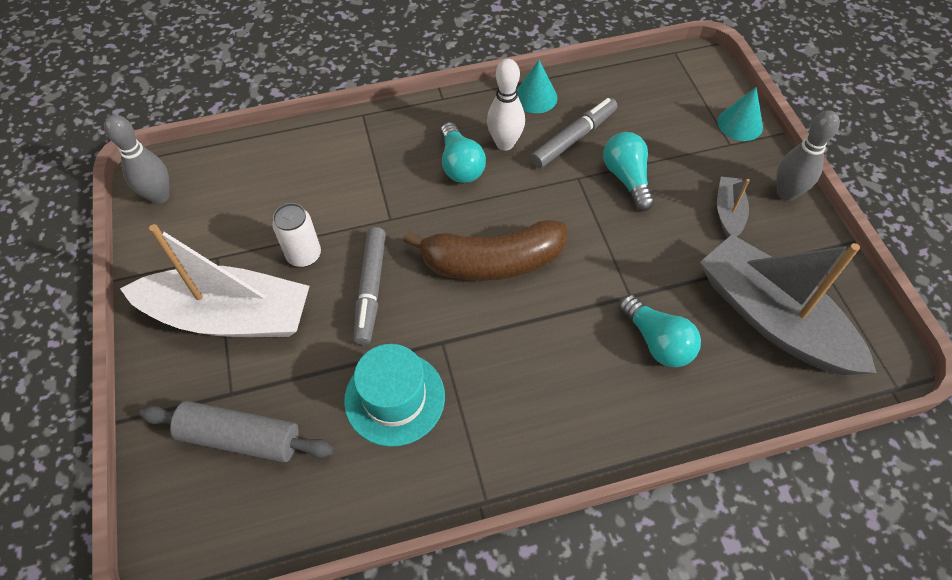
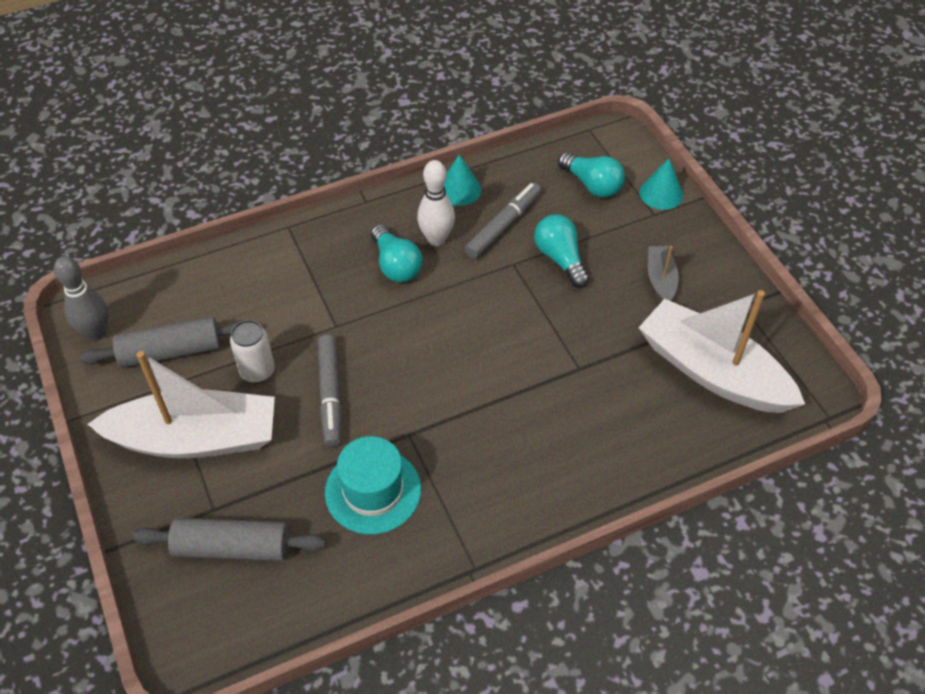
camera: 10 degrees left, 5 degrees down
brown banana [403,220,567,281] -> none
turquoise light bulb [619,295,701,367] -> turquoise light bulb moved to [558,152,625,197]
grey boat [700,234,877,375] -> white boat [638,290,805,413]
grey bowling pin [776,110,840,201] -> none
none -> grey rolling pin [80,317,244,368]

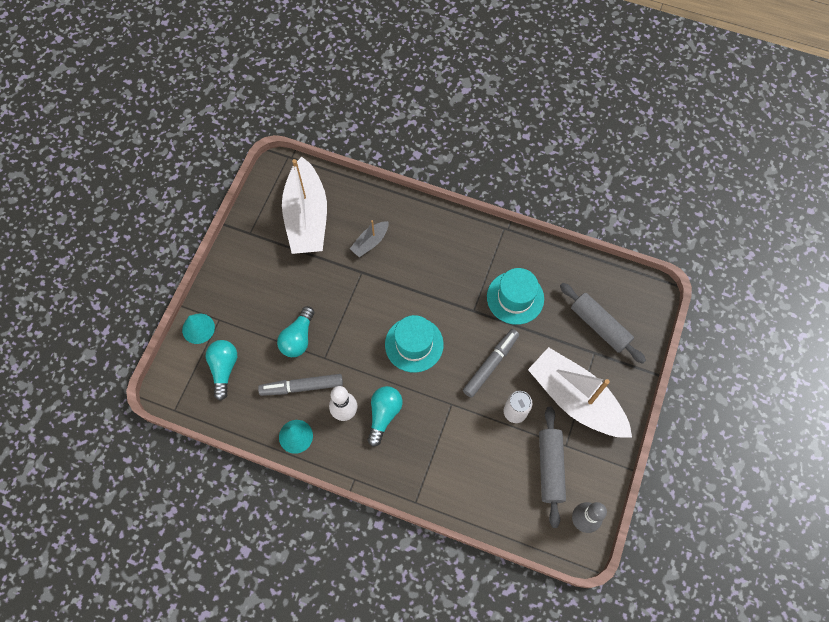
camera: 135 degrees left, 15 degrees up
grey rolling pin [80,317,244,368] -> grey rolling pin turned 60 degrees clockwise [539,407,566,528]
grey boat [648,246,679,302] -> grey boat moved to [350,220,389,257]
none -> turquoise hat [385,315,444,373]

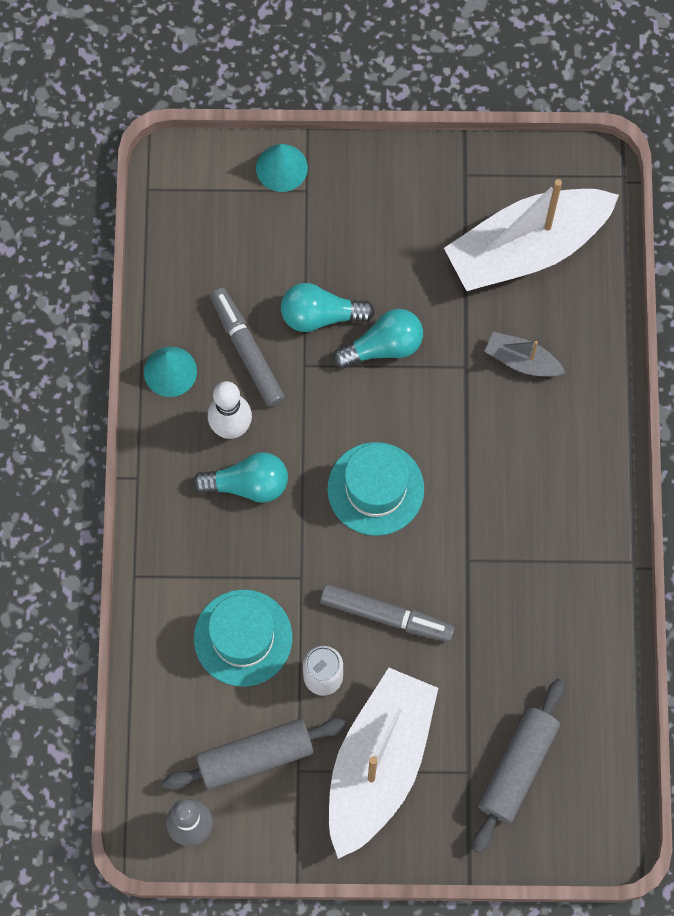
camera: 70 degrees right, 5 degrees up
turquoise light bulb [206,340,237,401] -> turquoise light bulb moved to [333,309,423,369]
turquoise hat [487,268,544,325] -> turquoise hat moved to [194,590,292,686]

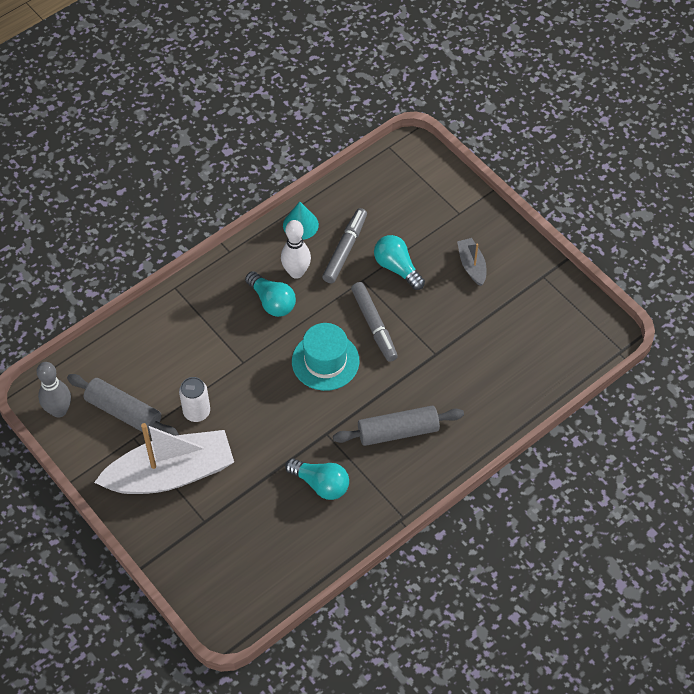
camera: 50 degrees right, 15 degrees down
turquoise hat [194,590,292,686] -> none
turquoise cone [256,144,308,192] -> none
grey marker [320,584,455,642] -> grey marker moved to [351,282,398,362]
turquoise light bulb [333,309,423,369] -> turquoise light bulb moved to [285,458,349,500]
white boat [444,179,619,291] -> none
grey rolling pin [473,679,565,853] -> grey rolling pin moved to [333,406,464,446]
grey boat [484,332,565,376] -> grey boat moved to [457,238,487,286]

